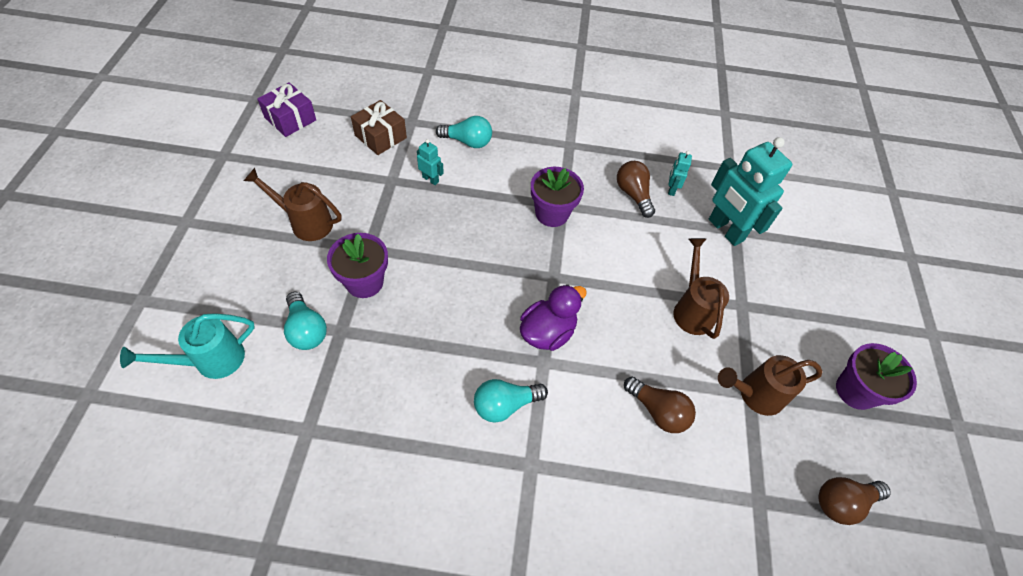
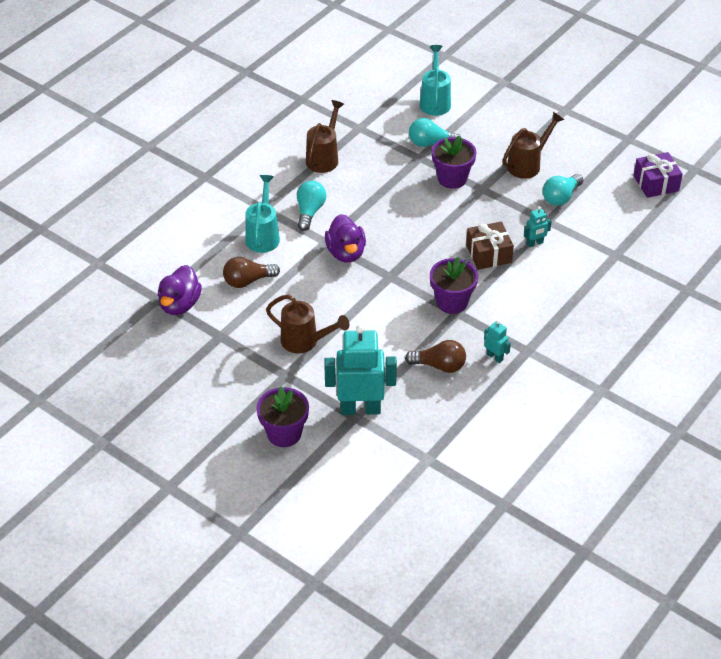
camera: 125 degrees right, 10 degrees down
brown gift [351,100,407,155] -> brown gift moved to [466,221,514,270]
turquoise light bulb [436,116,492,148] -> turquoise light bulb moved to [543,174,584,206]
turquoise robot [668,151,692,196] -> turquoise robot moved to [484,320,511,363]
brown watering can [718,355,823,416] -> brown watering can moved to [306,100,344,173]
brown light bulb [818,477,891,525] -> none
purple flower pot [836,343,917,410] -> purple flower pot moved to [256,386,309,447]
none -> purple duck [158,265,202,315]
none -> turquoise watering can [245,175,280,253]

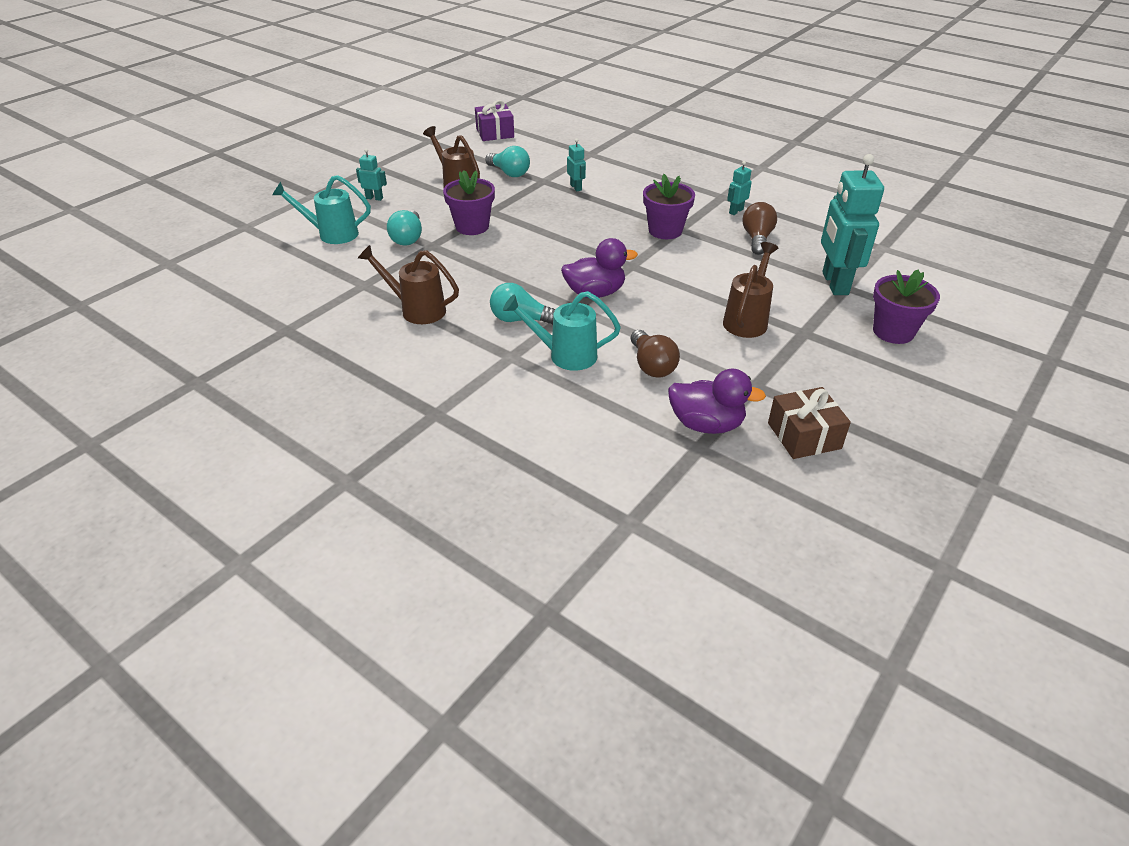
camera: 90 degrees left, 5 degrees down
brown gift [466,221,514,270] -> brown gift moved to [768,387,851,459]
none -> turquoise robot [356,149,387,201]

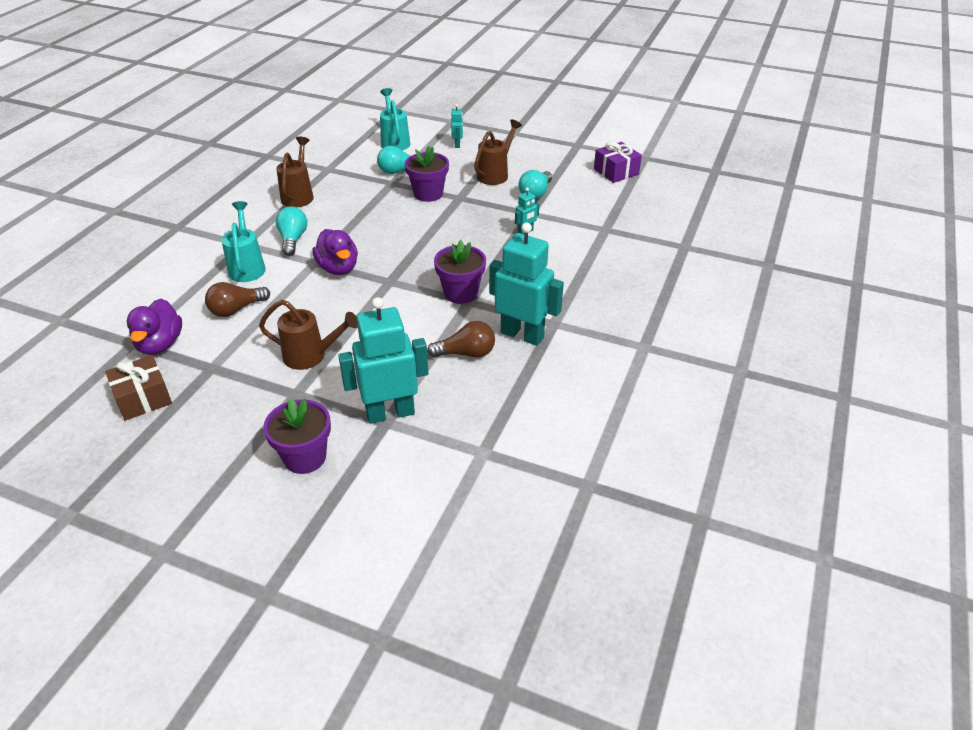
camera: 75 degrees right, 0 degrees up
turquoise robot [727,161,752,215] -> turquoise robot [489,223,564,346], size x2.23

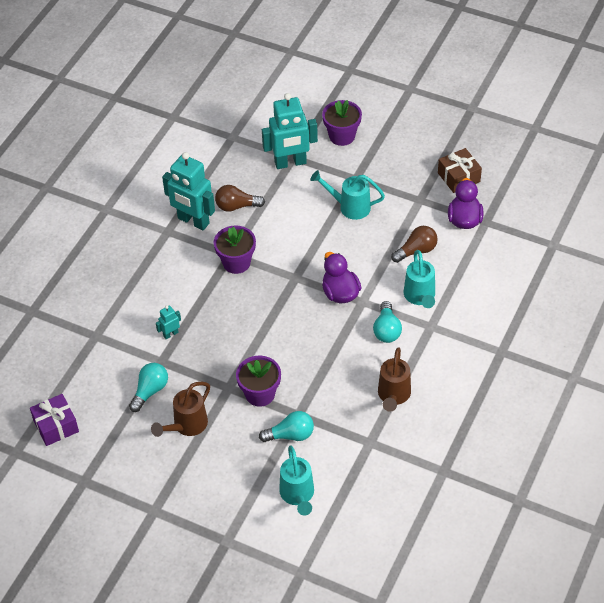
camera: 175 degrees left, 10 degrees up
brown watering can [259,300,358,370] -> turquoise watering can [310,170,385,220]
turquoise robot [451,104,463,148] -> none

